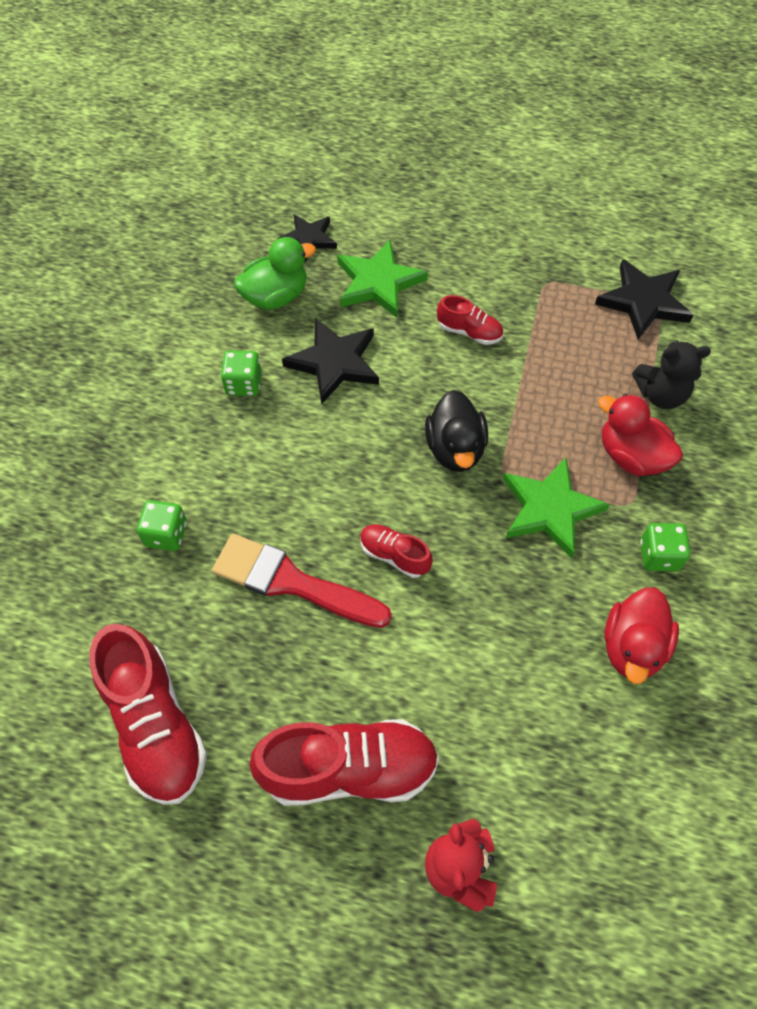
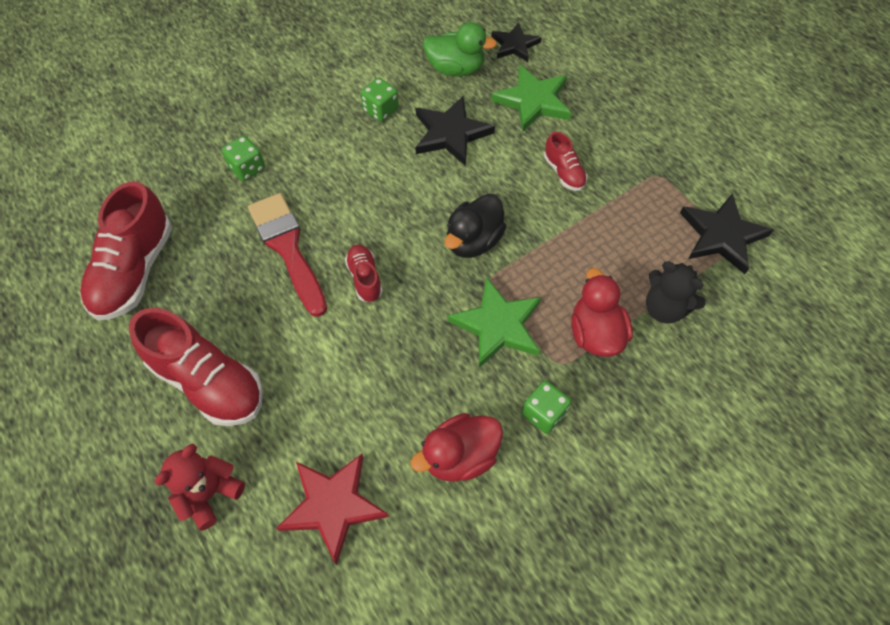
camera: 40 degrees right, 0 degrees up
none -> red star [277,454,389,565]

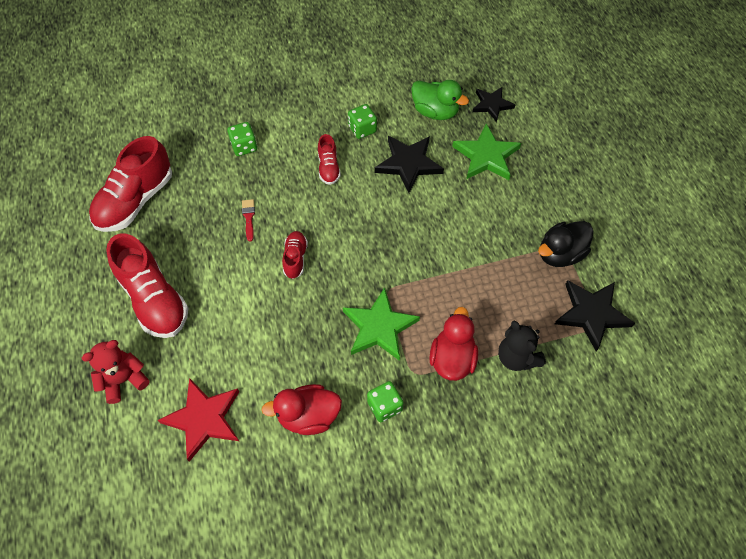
camera: 20 degrees right, 0 degrees up
red brush [248,193,327,317] -> red brush [242,199,255,242], size x0.41
black duck [445,194,506,258] -> black duck moved to [538,221,593,267]
red shoe [544,132,587,191] -> red shoe moved to [318,134,341,185]

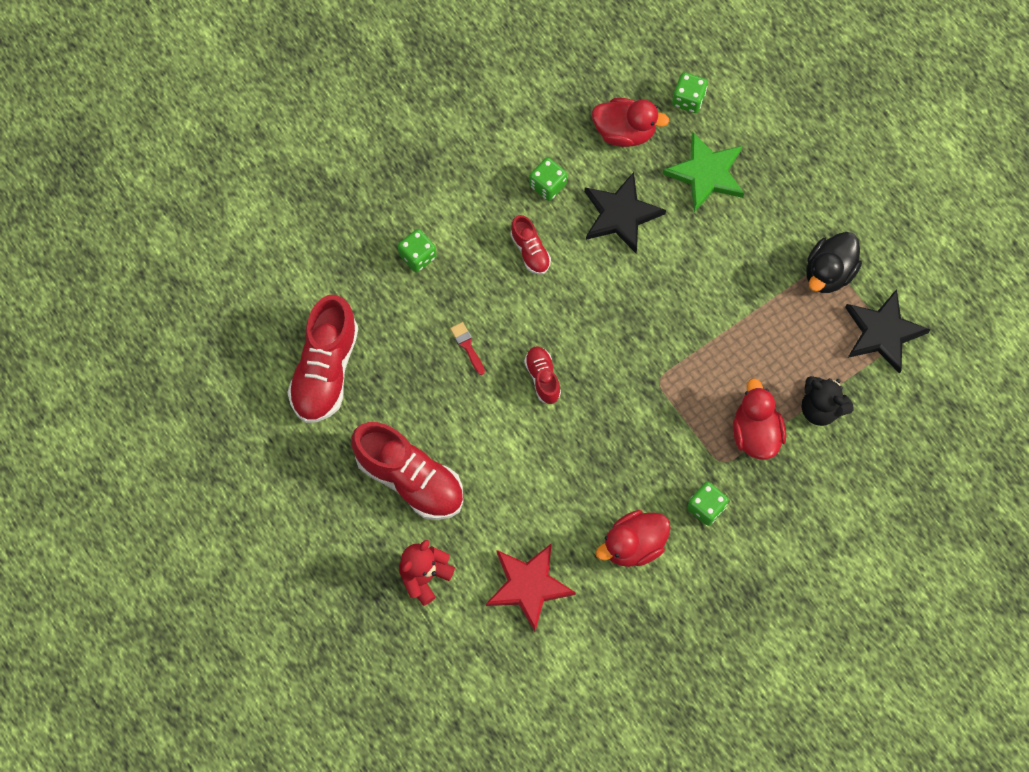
camera: 20 degrees left, 10 degrees up
green star [343,287,420,361] -> none
green duck [411,80,469,120] -> red duck [592,98,669,147]
black star [472,87,515,122] -> green dice [672,72,708,113]

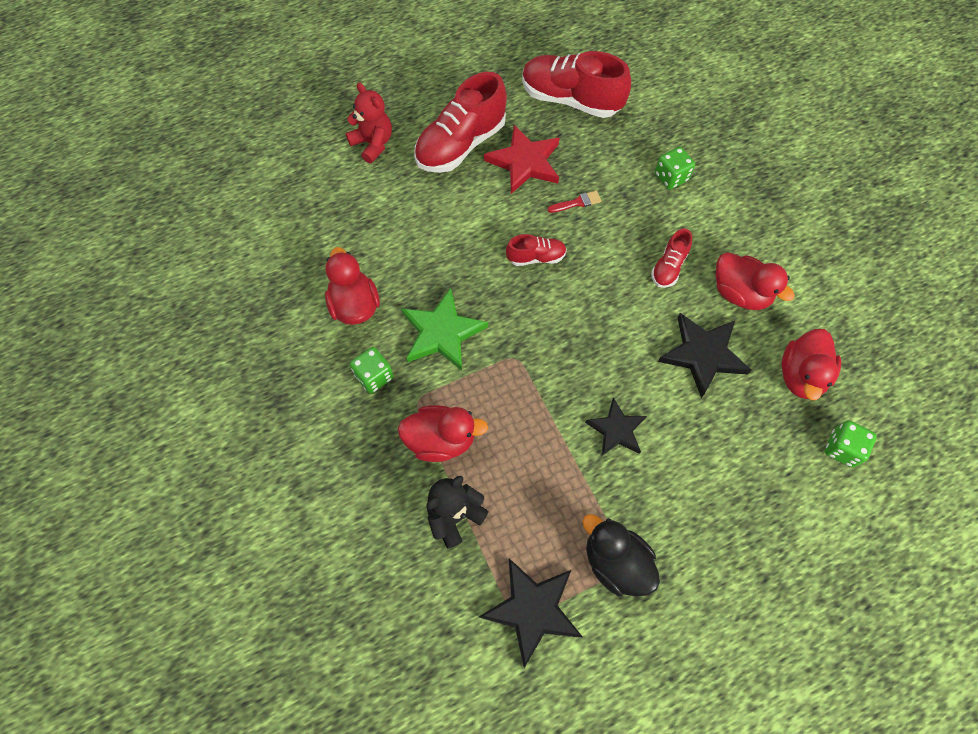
camera: 100 degrees right, 5 degrees down
red star [486,543,576,632] -> red star moved to [484,125,559,194]
red shoe [510,215,551,275] -> red shoe turned 45 degrees counterclockwise [651,228,692,288]
green dice [529,157,567,201] -> red duck [716,252,795,310]
green star [663,132,744,212] -> green star moved to [402,288,488,371]
none -> black star [585,397,647,456]

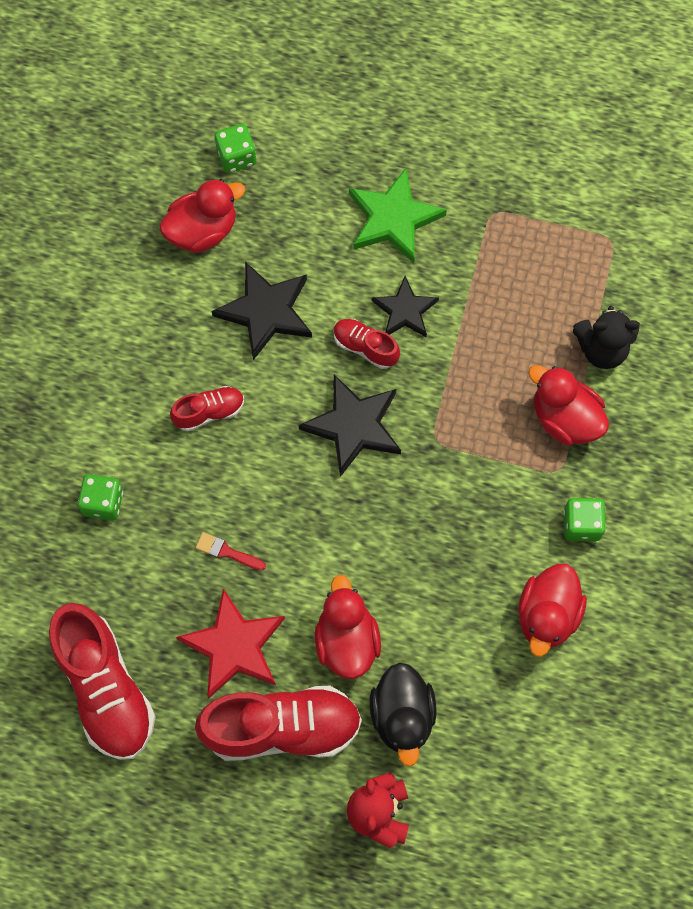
camera: 140 degrees left, 5 degrees up
green star [402,288,488,371] -> green star moved to [349,168,447,263]
black star [479,558,583,668] -> black star moved to [299,374,401,477]
red shoe [506,234,567,266] -> red shoe moved to [333,319,400,369]
black duck [583,514,660,597] -> black duck moved to [370,662,437,767]
red duck [716,252,795,310] -> red duck moved to [315,575,381,679]

